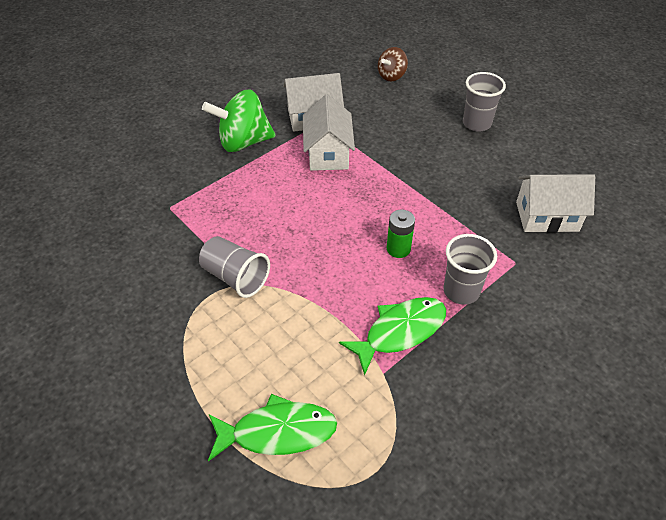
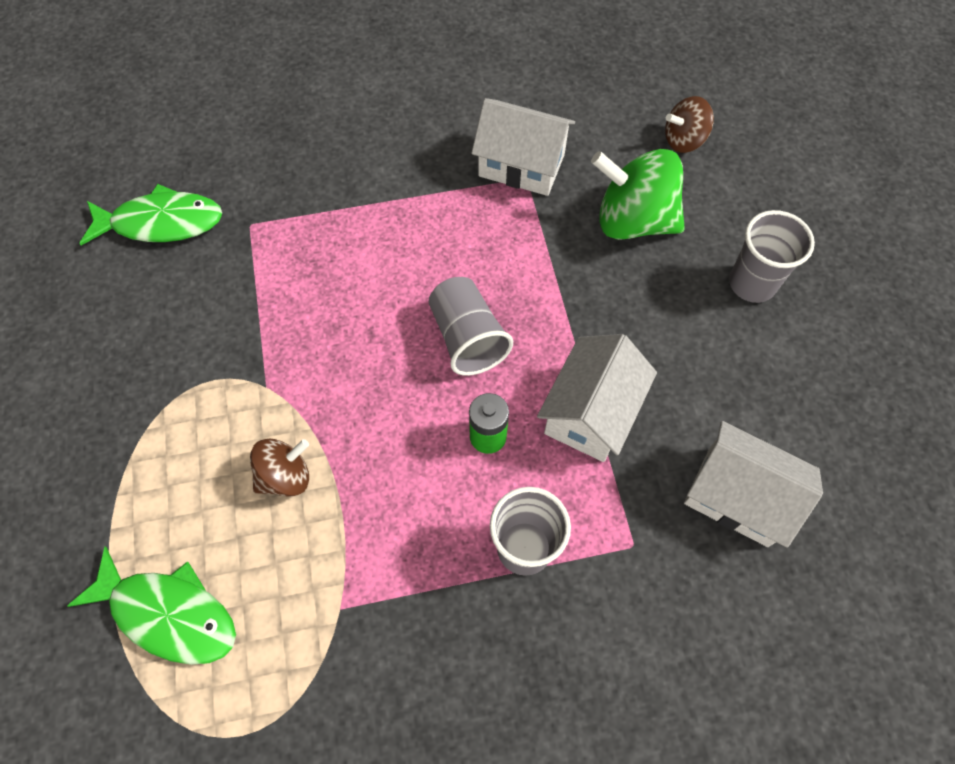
camera: 30 degrees right, 15 degrees up
grey cup [199,236,270,298] -> grey cup moved to [429,277,513,376]
green spinning top [202,90,275,152] -> green spinning top moved to [591,149,685,240]
white house [303,94,355,171] -> white house moved to [537,334,657,462]
green fish [339,297,446,376] -> green fish moved to [79,184,222,245]
none -> brown spinning top [250,439,309,497]

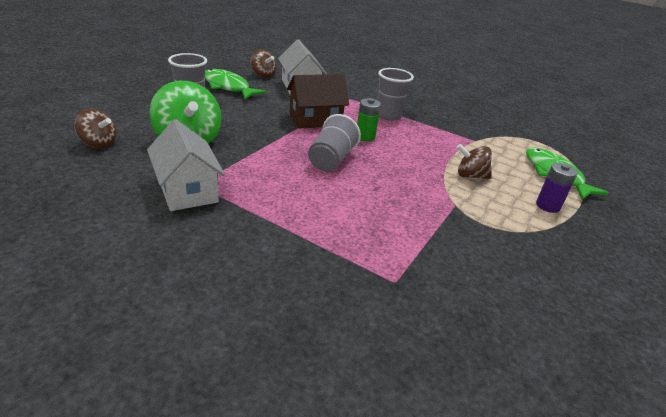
camera: 140 degrees left, 30 degrees down
green fish [79,184,222,245] -> green fish moved to [205,69,267,99]
white house [537,334,657,462] -> brown house [287,74,349,129]
none -> brown spinning top [250,49,276,78]
none -> purple battery [536,163,577,213]

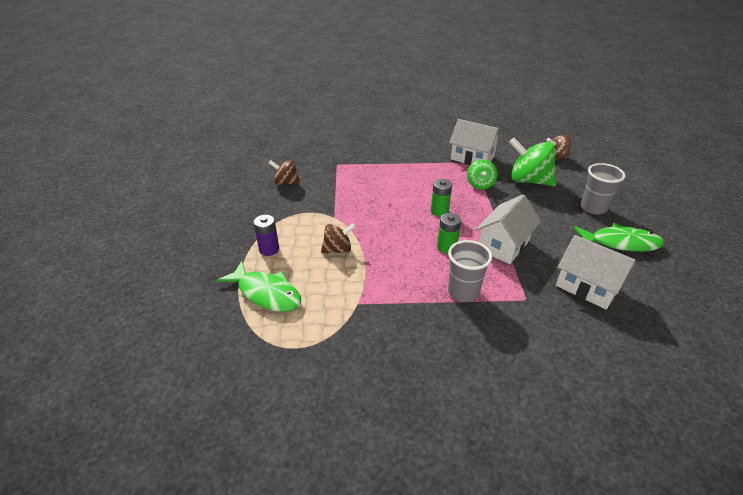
camera: 150 degrees right, 5 degrees up
brown spinning top [250,49,276,78] -> brown spinning top moved to [269,160,300,185]
brown house [287,74,349,129] -> white house [475,194,541,264]
grey cup [308,114,361,172] -> green battery [431,179,452,217]
none -> green spinning top [467,160,497,190]

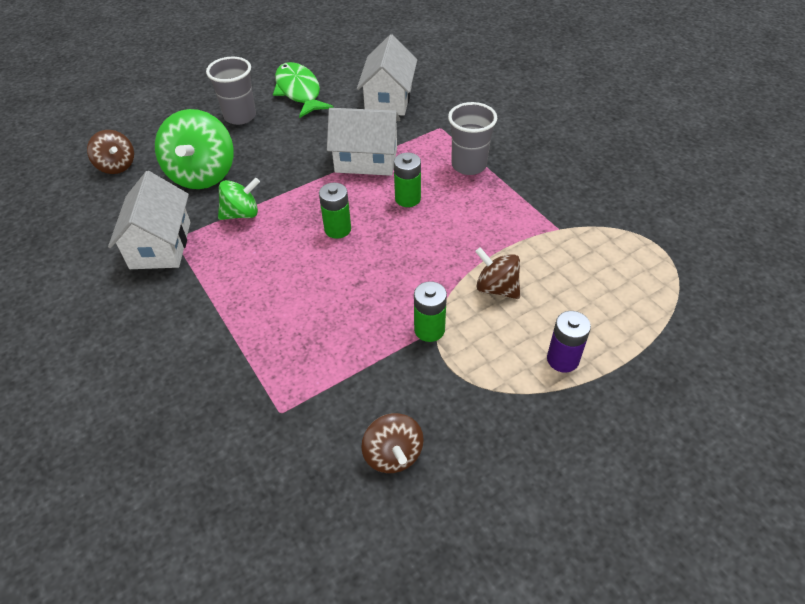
camera: 120 degrees left, 10 degrees up
green fish [217,261,301,312] -> none
none -> green battery [414,281,447,342]

